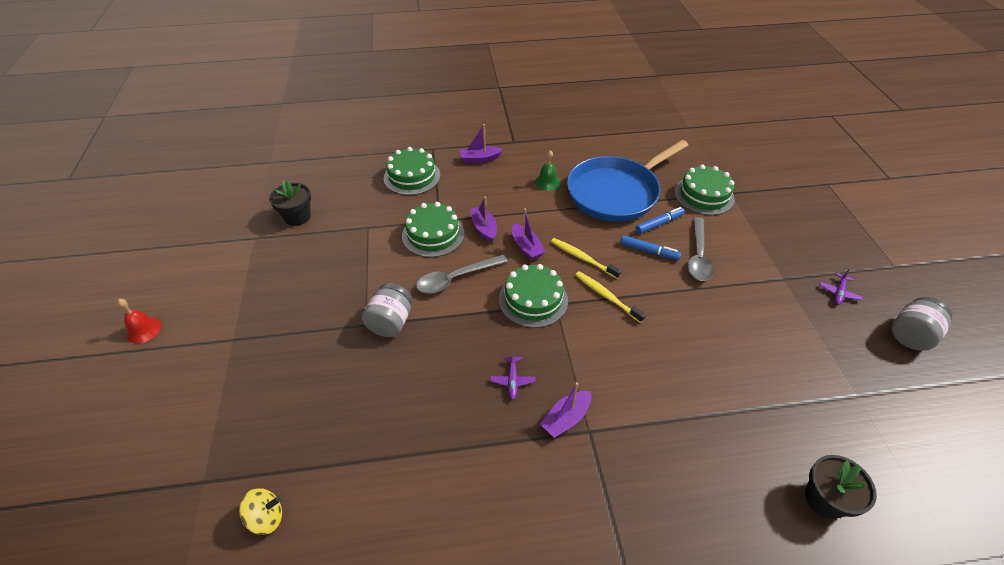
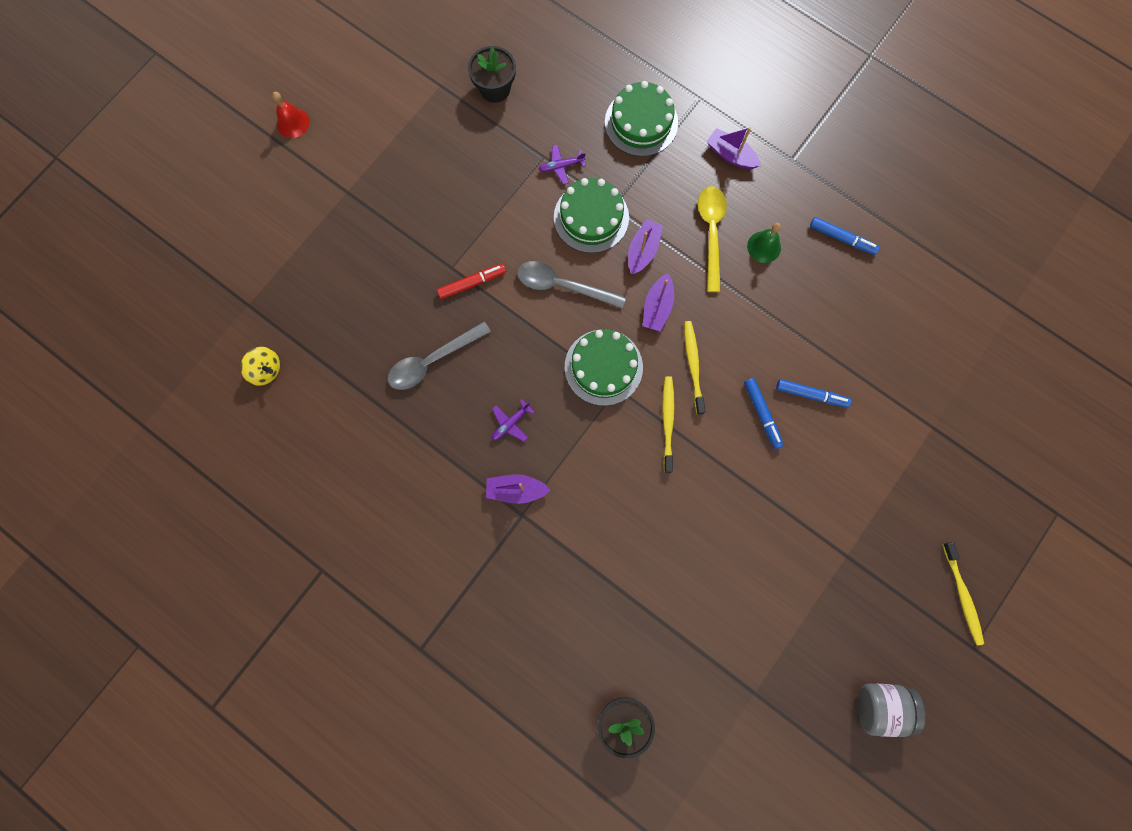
camera: 45 degrees right, 30 degrees up
grey jar [362,283,412,337] -> red marker [437,264,506,299]
blue pan [567,140,688,222] -> none
green cake [674,165,735,215] -> none
grey spoon [687,217,714,281] -> grey spoon moved to [388,321,491,390]
purple plane [819,269,863,305] -> purple plane moved to [538,144,586,185]
none -> yellow spoon [698,186,727,292]
none -> blue marker [810,217,880,255]
none -> yellow toothbrush [943,542,984,646]

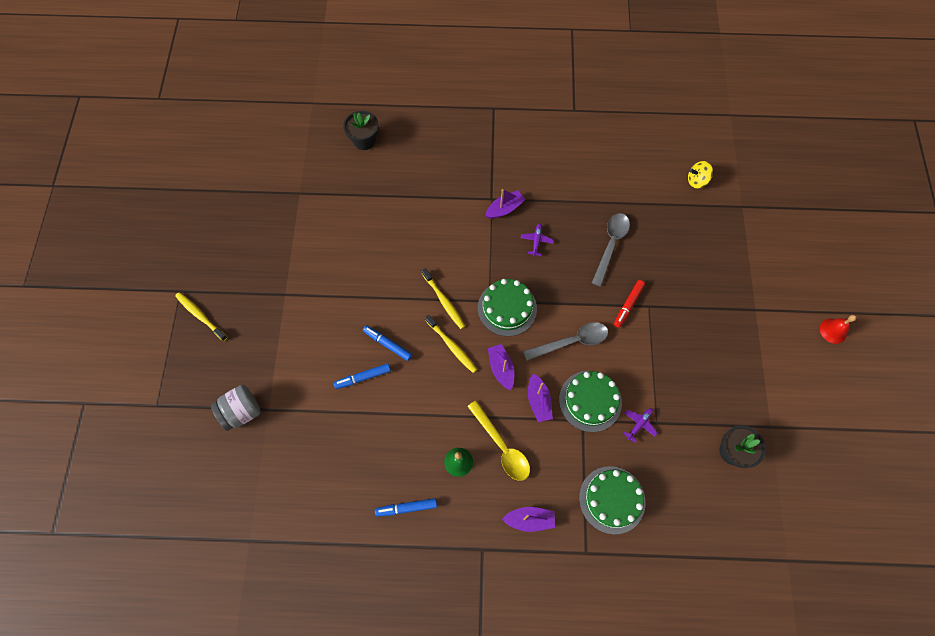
camera: 145 degrees right, 10 degrees down
grey jar [858,684,925,737] -> grey jar moved to [211,385,261,431]

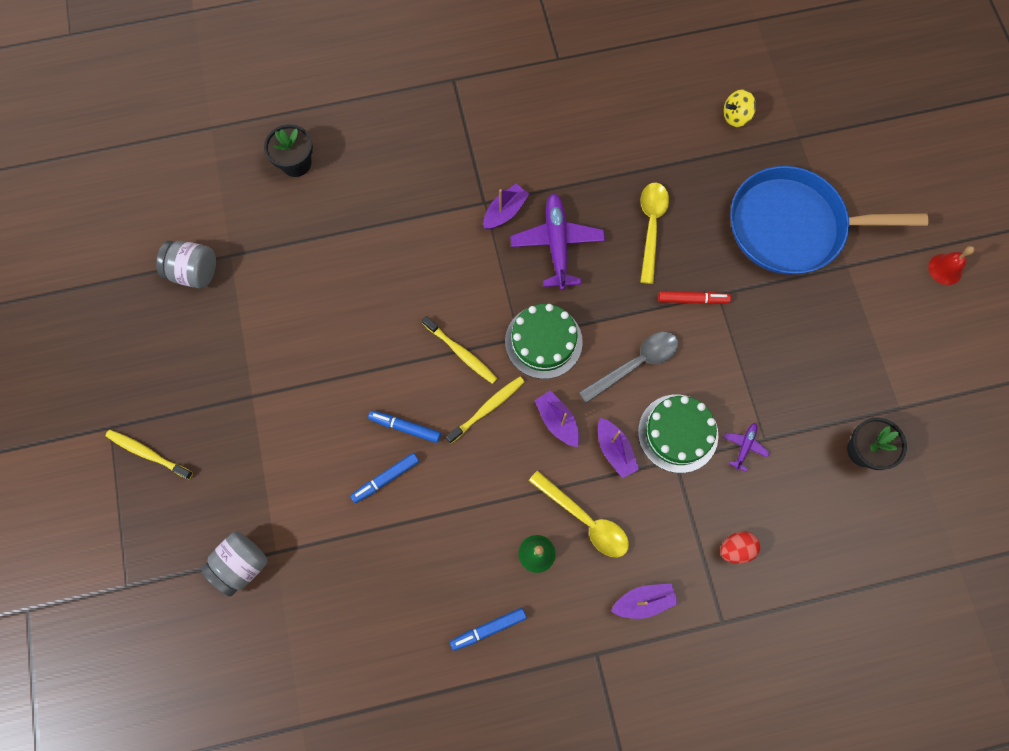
camera: 15 degrees left, 5 degrees up
yellow toothbrush [425,314,477,373] -> yellow toothbrush turned 75 degrees counterclockwise [446,376,525,443]
purple plane [521,224,554,257] -> purple plane [510,193,605,290], size x2.13
green cake [579,466,646,534] -> red egg [720,531,760,564]
grey spoon [592,213,630,287] -> yellow spoon [640,183,669,284]
red marker [614,280,645,328] -> red marker turned 105 degrees counterclockwise [658,291,731,304]
none -> grey jar [156,241,216,288]
none -> blue pan [730,166,929,275]

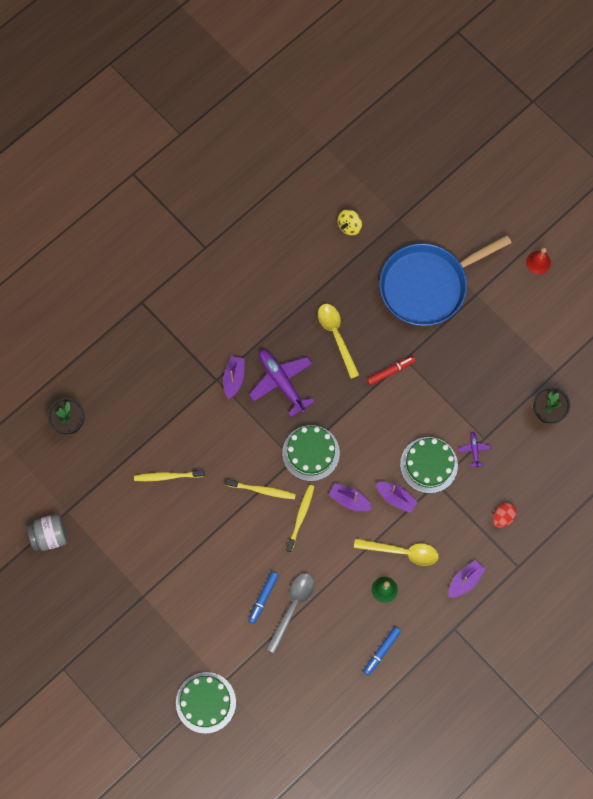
camera: 30 degrees left, 0 degrees up
yellow toothbrush [105,430,193,479] -> yellow toothbrush moved to [134,470,205,481]
grey jar [201,531,268,597] -> green cake [176,672,236,734]
blue marker [368,410,441,443] -> none
grey spoon [579,332,678,403] -> grey spoon moved to [266,573,315,653]

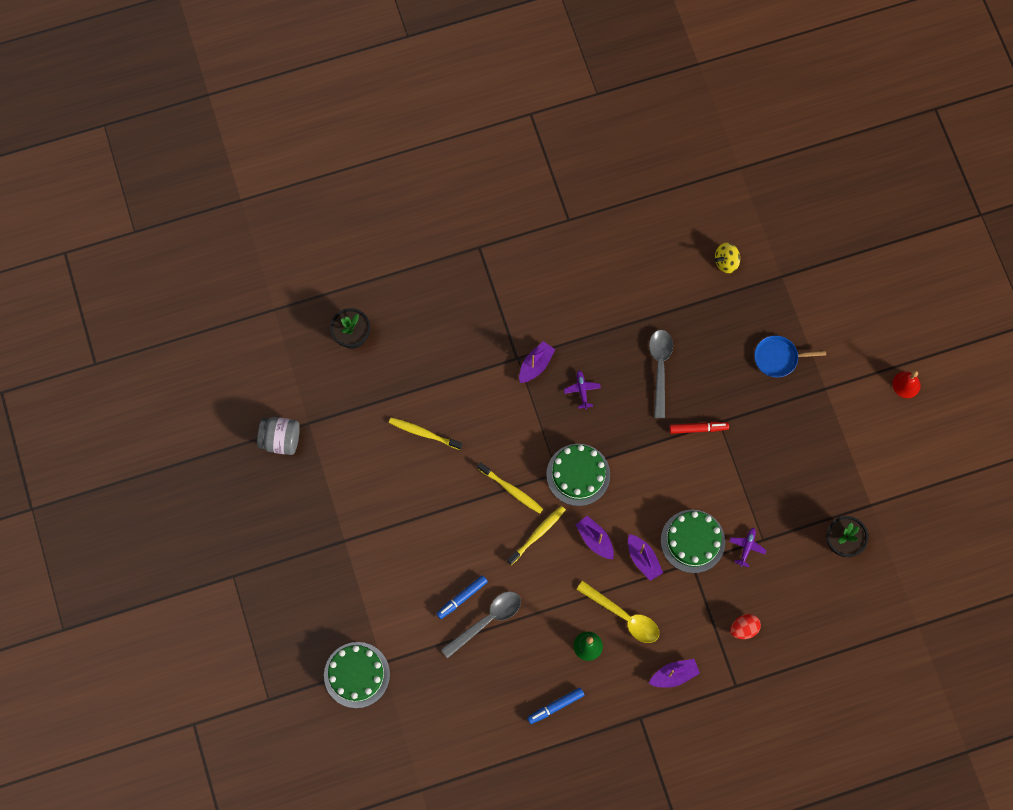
camera: 25 degrees right, 0 degrees up
purple plane [249,349,314,417] -> purple plane [564,370,601,409], size x0.47
yellow spoon [318,304,359,379] -> grey spoon [649,330,673,418]
blue pan [379,235,512,326] -> blue pan [754,336,826,377], size x0.45

